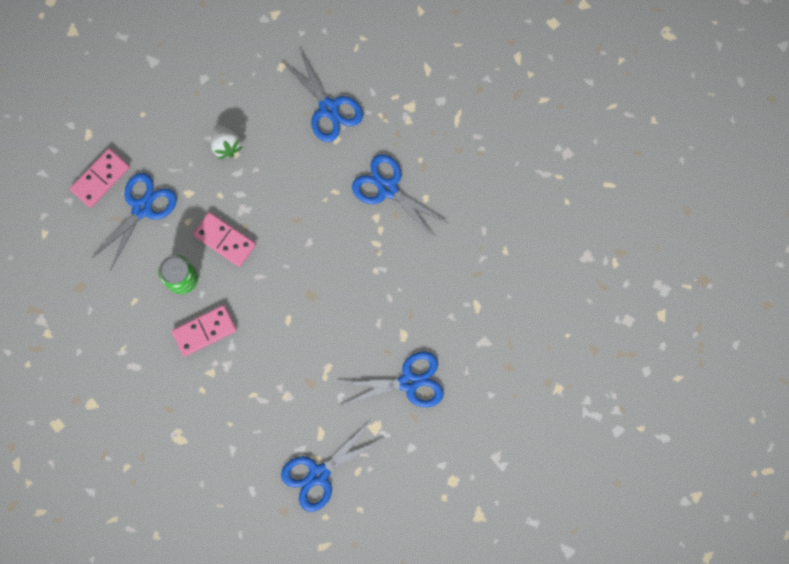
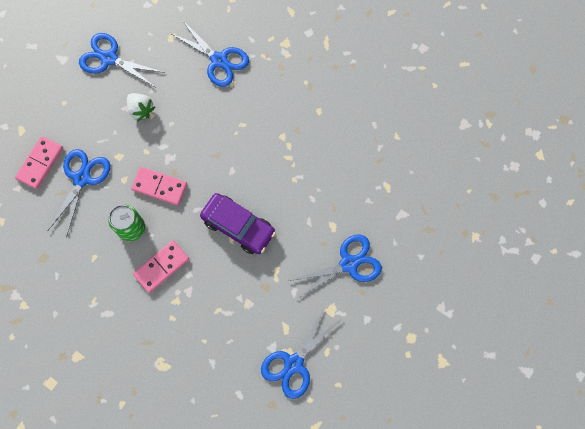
camera: 15 degrees left, 5 degrees down
blue scissors [352,154,448,240] -> blue scissors moved to [79,33,165,87]
none -> purple car [200,193,276,254]

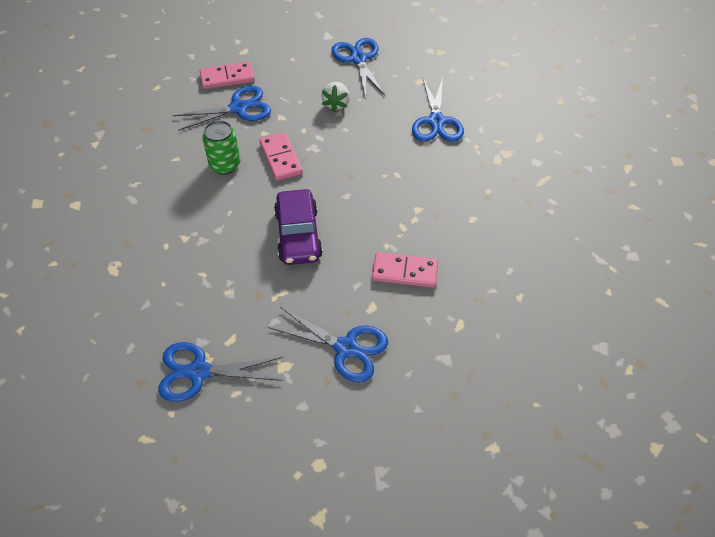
camera: 50 degrees right, 20 degrees down
pink domino [133,240,189,293] -> pink domino moved to [372,252,438,288]

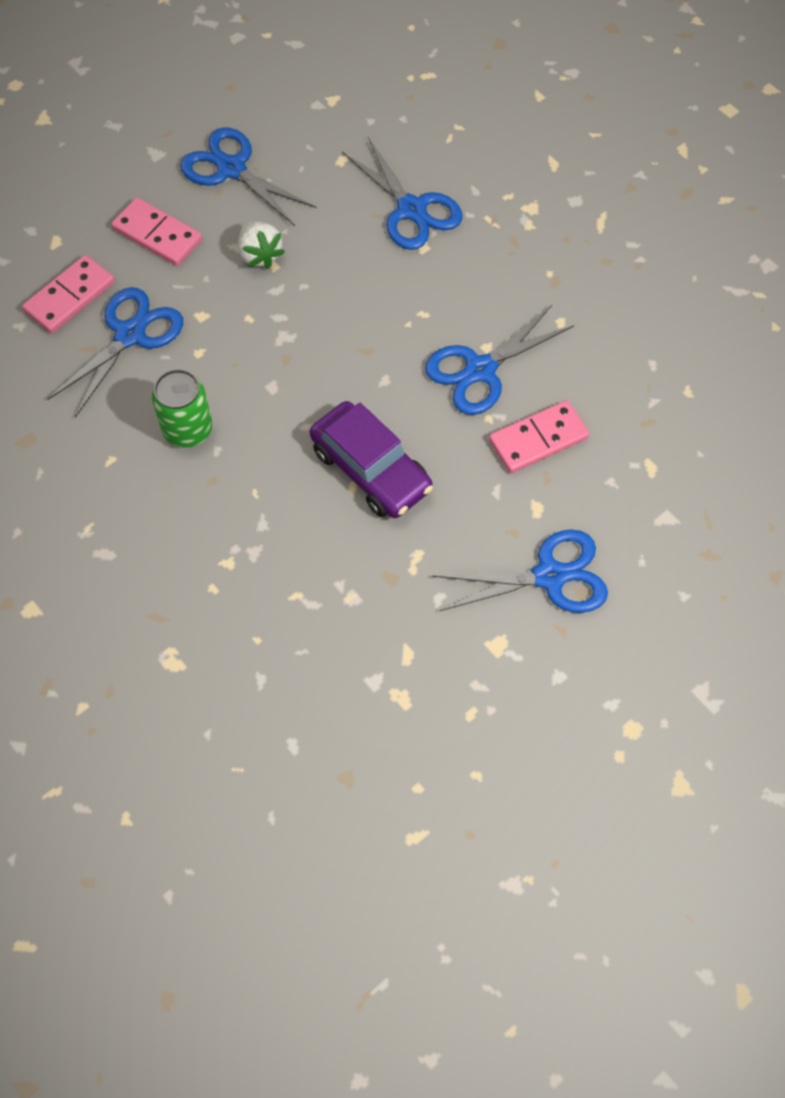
camera: 35 degrees left, 10 degrees up
blue scissors [158,342,283,402] -> blue scissors moved to [425,305,574,415]
pink domino [259,132,303,181] -> pink domino moved to [111,198,202,266]

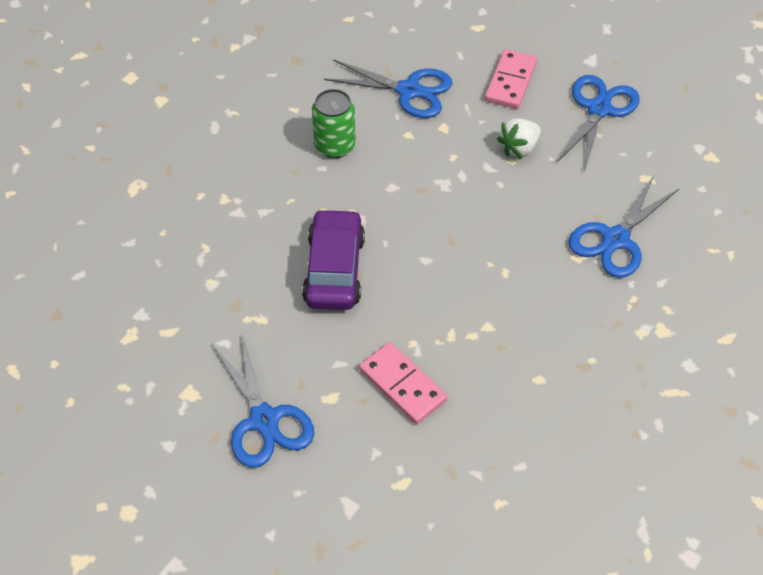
camera: 75 degrees right, 10 degrees down
pink domino [22,255,115,333] -> none
purple car [310,401,433,518] -> purple car turned 150 degrees clockwise [302,209,365,310]
blue scissors [425,305,574,415] -> none

